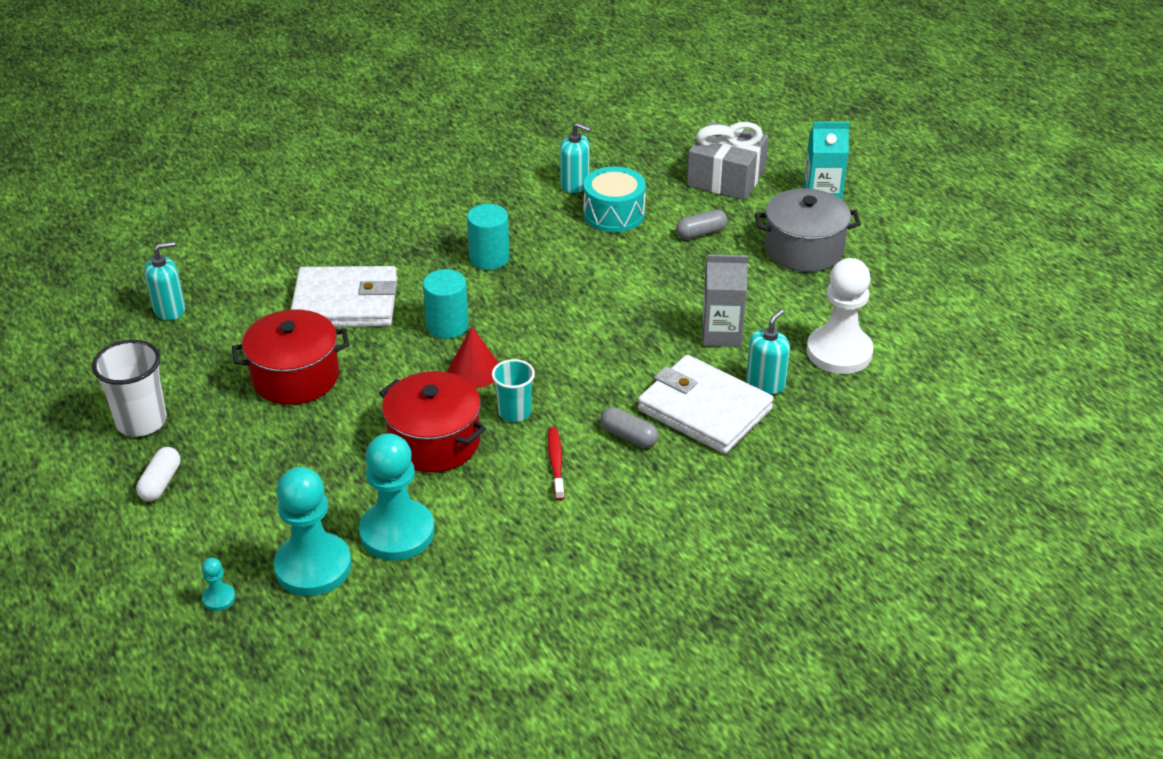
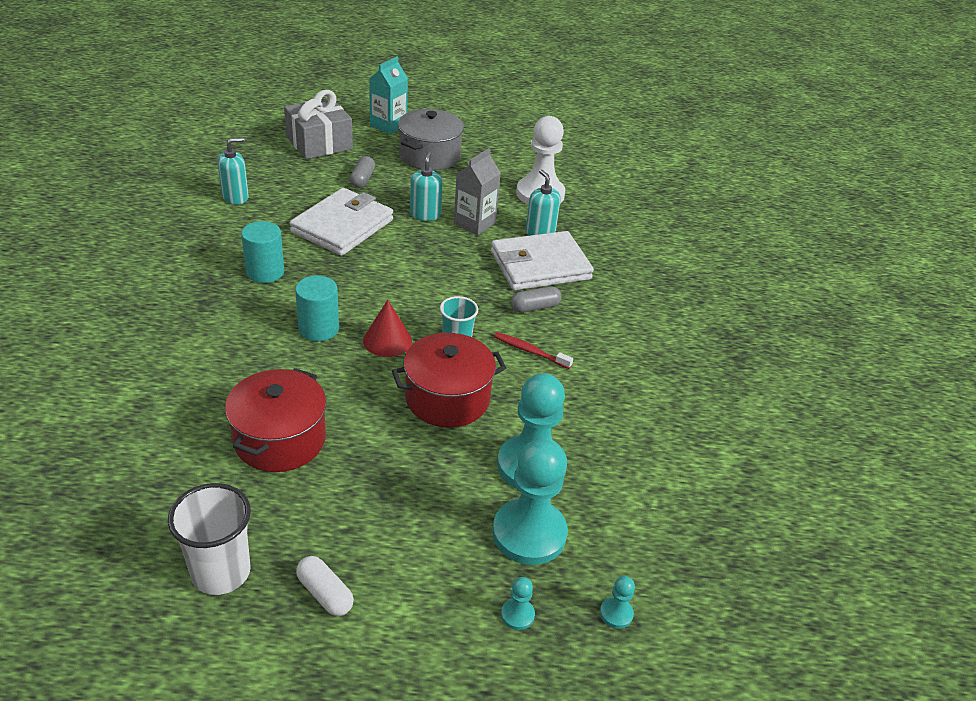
camera: 60 degrees left, 0 degrees up
turquoise soap dispenser [144,241,185,321] -> turquoise soap dispenser moved to [410,152,443,221]
white wallet [291,266,397,327] -> white wallet moved to [290,188,393,256]
turquoise drum [584,167,646,232] -> none
none -> turquoise pawn [600,576,635,629]

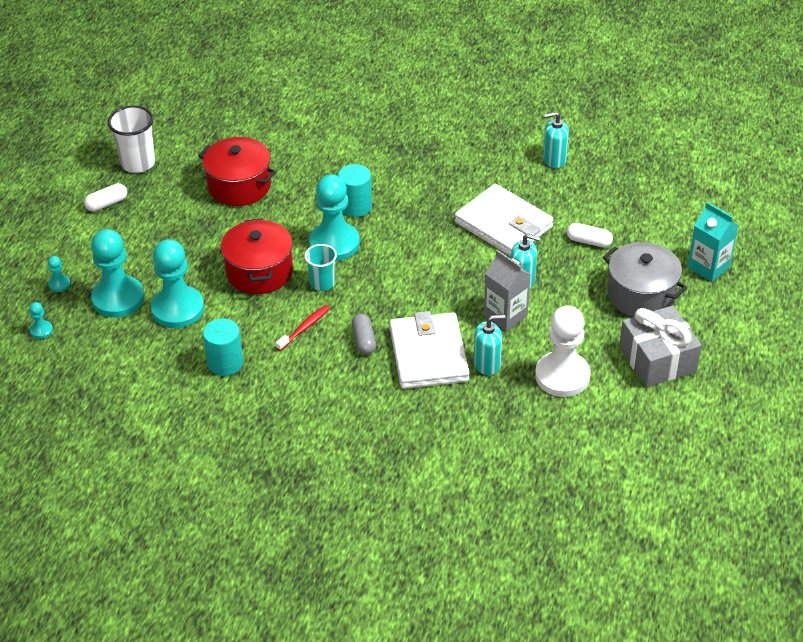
camera: 105 degrees right, 5 degrees up
turquoise soap dispenser [217,138,249,204] -> turquoise soap dispenser turned 105 degrees clockwise [543,112,569,168]
turquoise cylinder [241,221,284,283] -> turquoise cylinder moved to [203,318,243,376]
grey gift [284,90,353,159] -> grey gift moved to [619,305,702,387]
grey capsule [350,156,375,188] -> white capsule [567,223,613,247]
red cone [363,300,412,357] -> turquoise pawn [309,174,360,261]

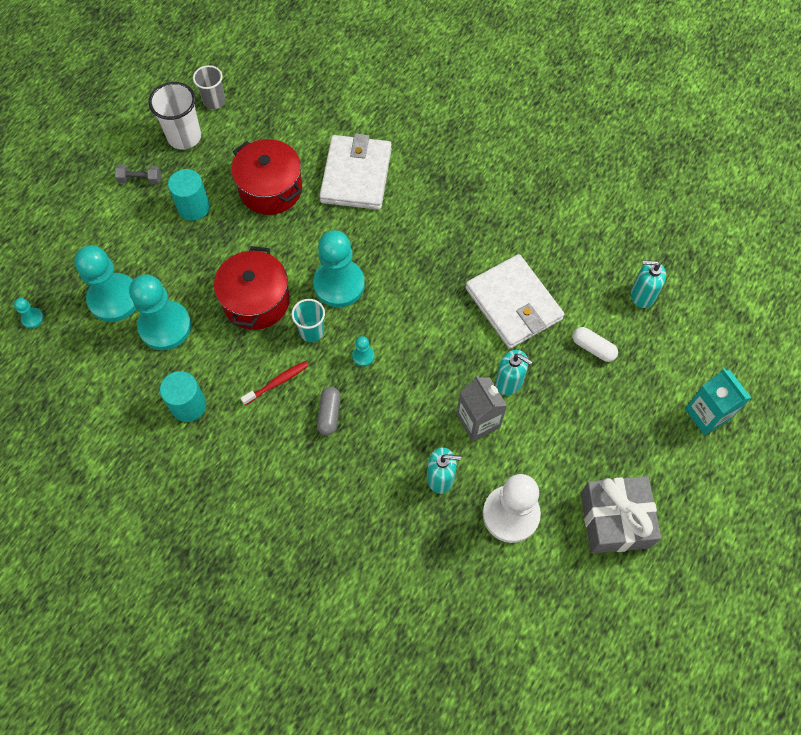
camera: 15 degrees right, 20 degrees up
turquoise pawn [48,256,71,292] -> turquoise pawn moved to [352,336,374,366]
white capsule [84,183,127,211] -> grey dumbbell [115,164,161,184]
turquoise cylinder [338,164,372,217] -> turquoise cylinder moved to [168,169,210,221]
white wallet [390,311,470,389] -> white wallet moved to [319,134,392,210]
turquoise soap dispenser [543,112,569,168] -> turquoise soap dispenser moved to [631,260,666,308]
grey pot [603,242,687,317] -> none
none -> grey cup [193,65,225,109]

